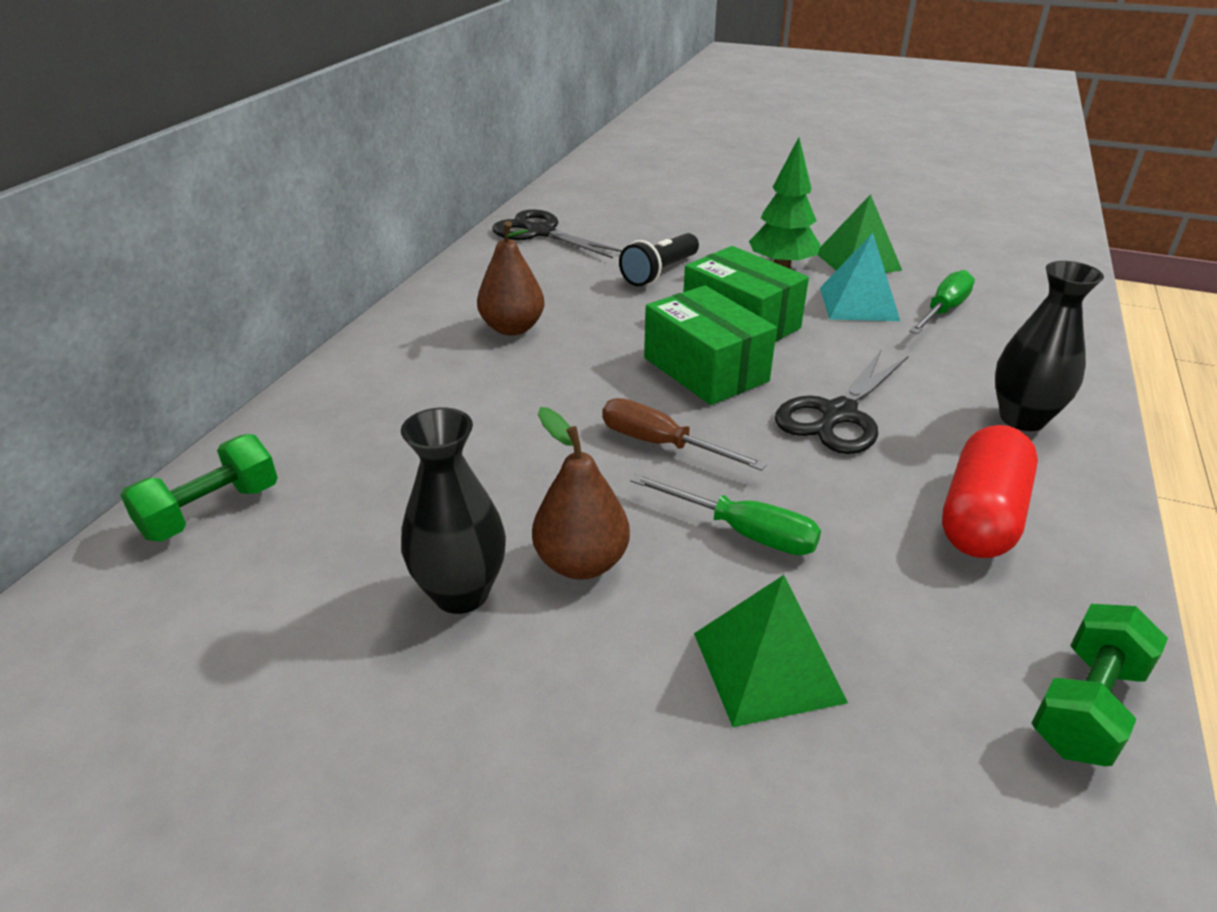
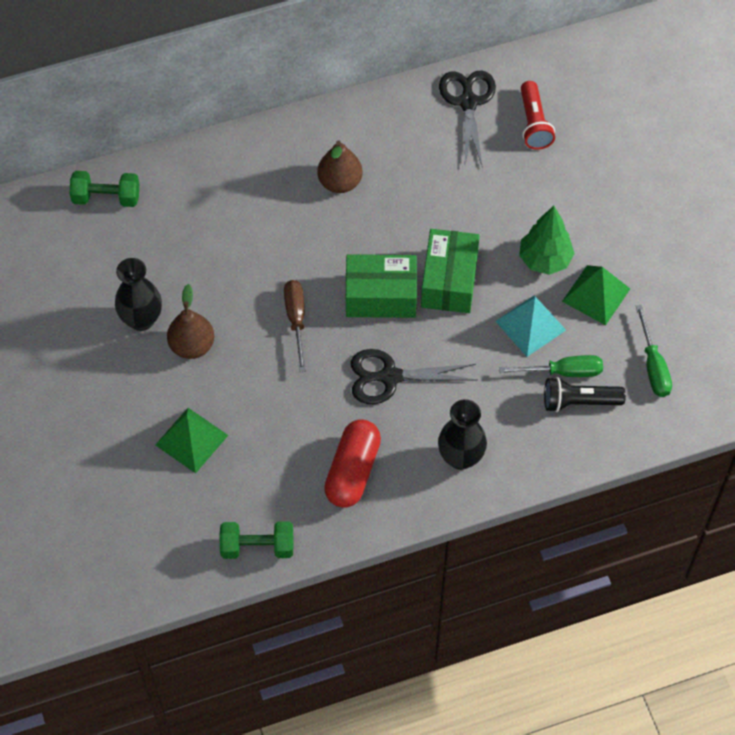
camera: 50 degrees right, 25 degrees up
black flashlight [619,233,699,286] -> black flashlight moved to [544,377,626,412]
green screwdriver [630,474,821,555] -> green screwdriver moved to [636,305,672,397]
green box [644,285,777,405] -> green box turned 75 degrees clockwise [346,254,417,318]
red capsule [942,425,1038,558] -> red capsule turned 60 degrees counterclockwise [324,419,381,508]
none -> red flashlight [521,81,555,150]

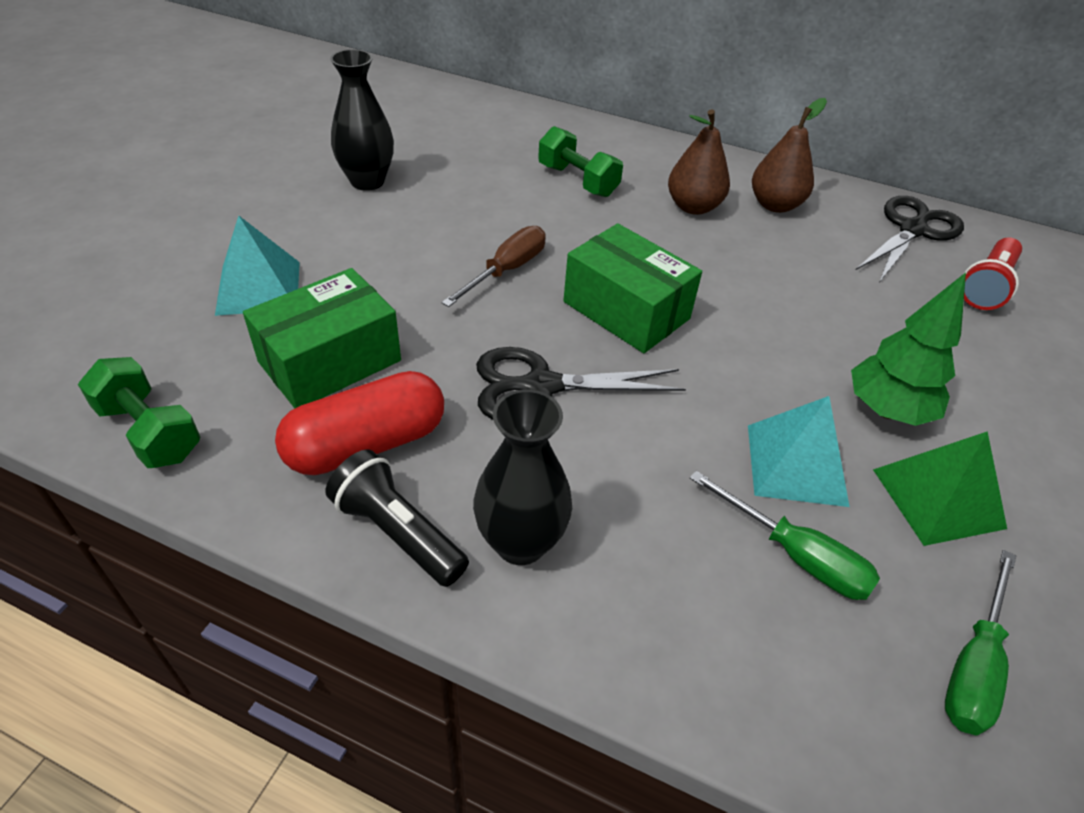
camera: 40 degrees right, 15 degrees down
green dumbbell [70,171,139,207] -> green dumbbell moved to [538,126,623,197]
green pyramid [155,408,228,473] -> turquoise pyramid [215,215,300,316]
brown pear [167,284,214,359] -> brown pear moved to [752,98,827,213]
black scissors [350,349,477,404] -> black scissors turned 45 degrees counterclockwise [476,347,686,420]
green box [421,229,480,313] -> green box moved to [243,268,401,408]
black flashlight [544,377,626,412] -> black flashlight moved to [326,449,469,587]

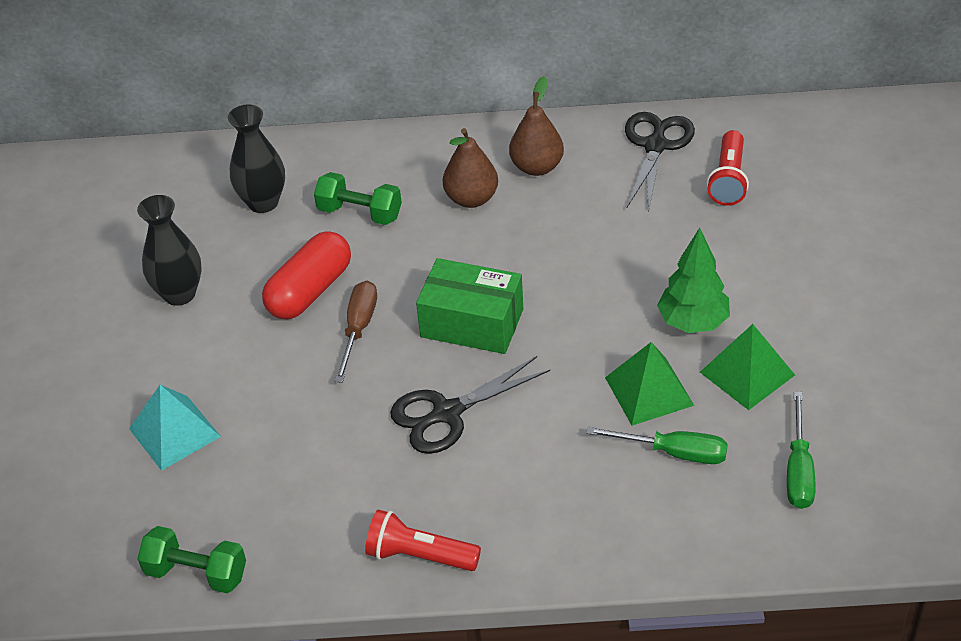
camera: 20 degrees left, 0 degrees up
green box [243,268,401,408] -> none
red capsule [275,371,444,475] -> red capsule moved to [262,231,351,319]
black flashlight [326,449,469,587] -> red flashlight [365,510,481,571]
black vase [473,389,572,565] -> black vase moved to [228,104,285,213]
turquoise pyramid [748,396,849,507] -> green pyramid [605,342,694,426]

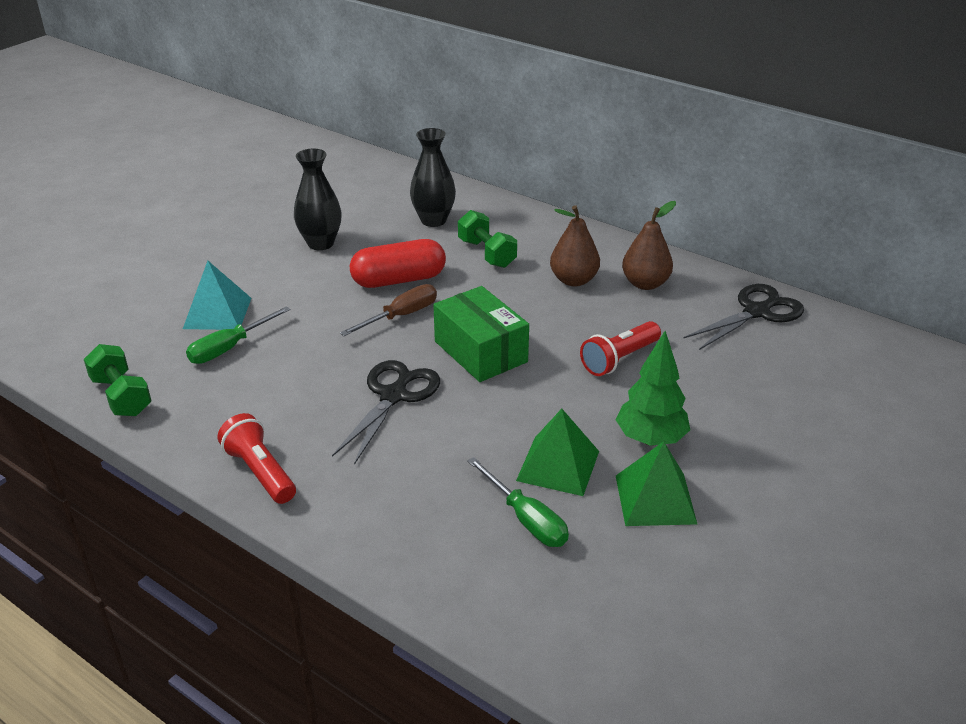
camera: 35 degrees right, 10 degrees down
black scissors [390,356,550,454] -> black scissors turned 105 degrees clockwise [332,360,440,465]
red flashlight [707,130,749,206] -> red flashlight moved to [580,321,661,376]
green screwdriver [787,392,816,509] -> green screwdriver moved to [186,306,291,364]

